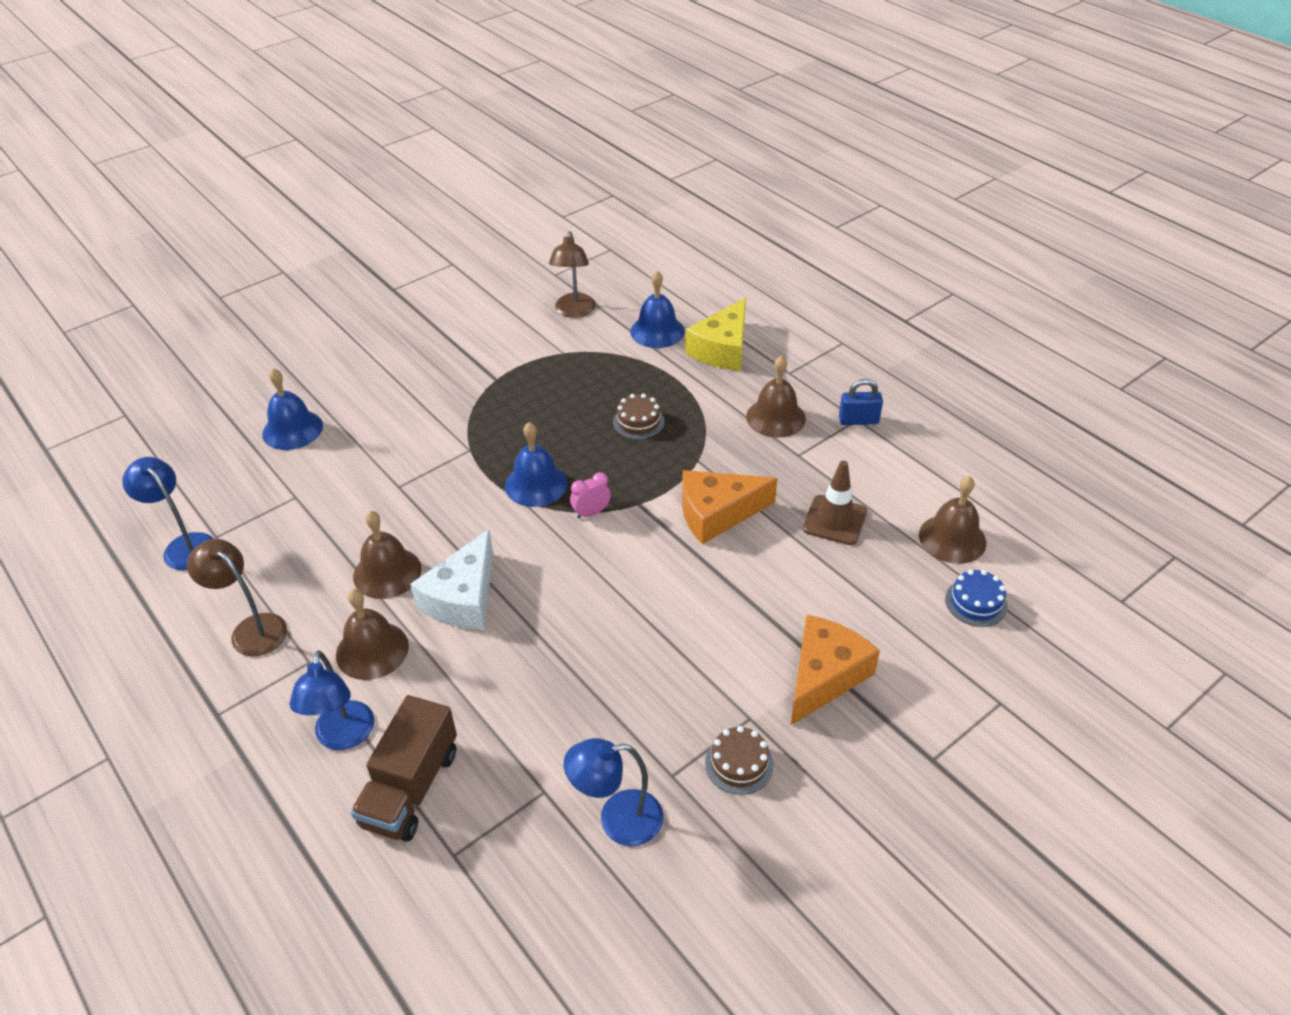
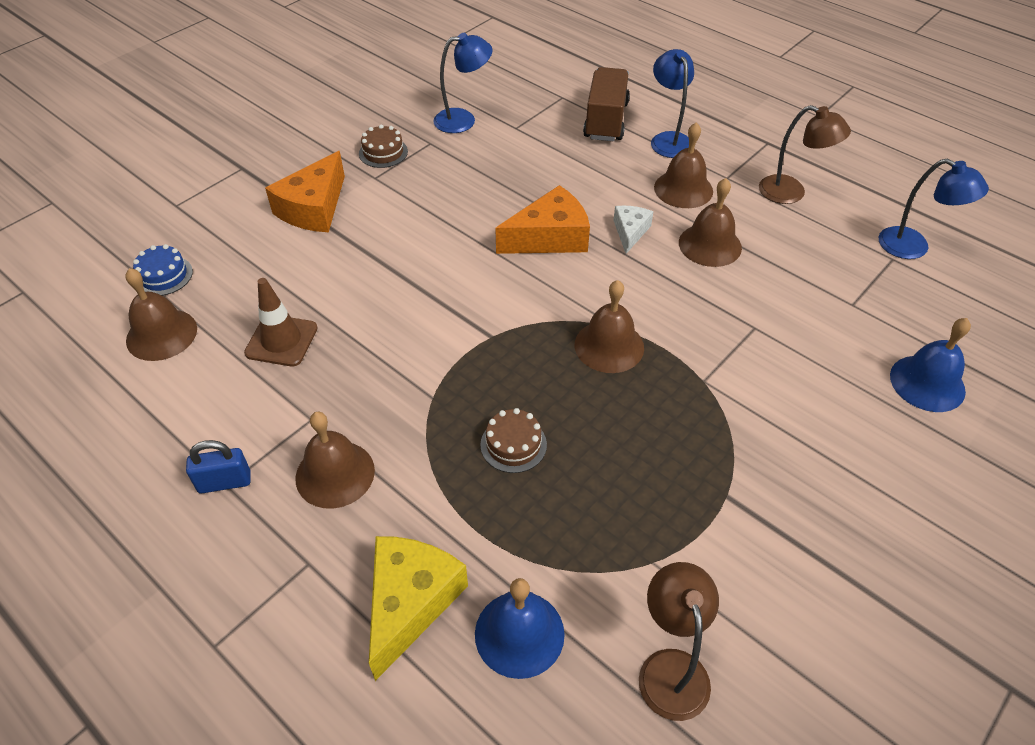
camera: 170 degrees right, 5 degrees up
white cheese [410,529,493,630] -> white cheese [613,206,653,254], size x0.57
blue bell [505,422,568,507] -> brown bell [575,280,644,373]
pink clock [570,472,611,519] -> none
orange cheese [682,470,777,544] -> orange cheese moved to [495,185,590,254]

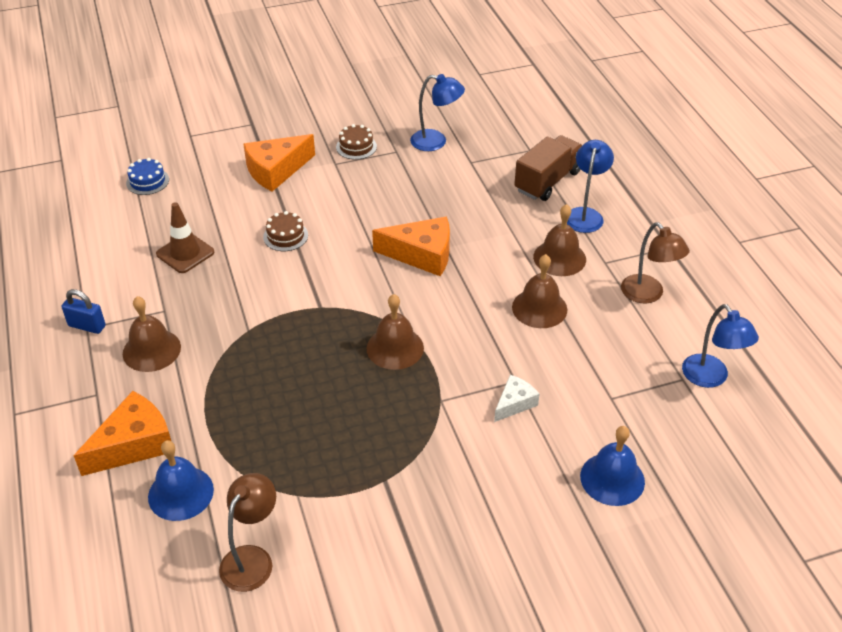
camera: 30 degrees right, 5 degrees down
brown bell [125,268,197,361] -> none
yellow cheese [369,536,468,681] -> orange cheese [74,391,171,476]
brown cake [480,408,547,473] -> brown cake moved to [263,211,308,251]
white cheese [613,206,653,254] -> white cheese moved to [494,375,540,422]

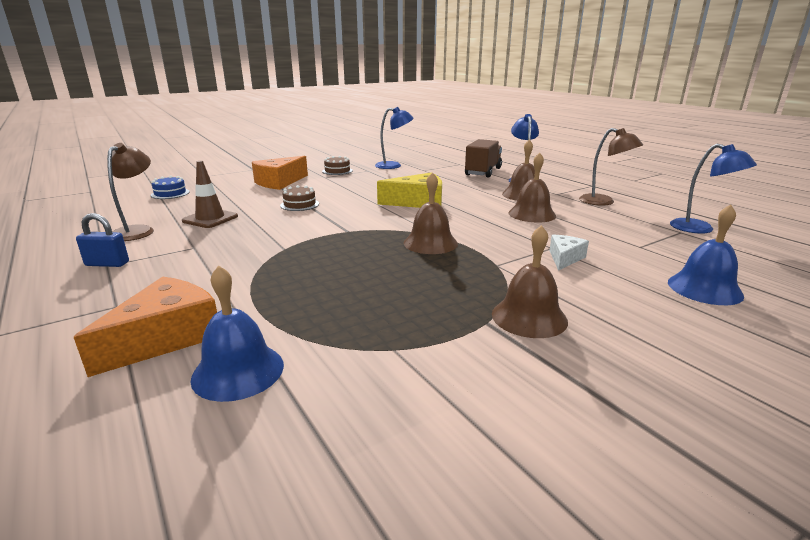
camera: 15 degrees left, 20 degrees down
brown bell [123,296,181,372] -> brown bell moved to [492,225,568,338]
brown lamp [219,473,276,592] -> brown lamp moved to [107,143,154,241]
orange cheese [372,217,450,276] -> yellow cheese [377,173,442,208]

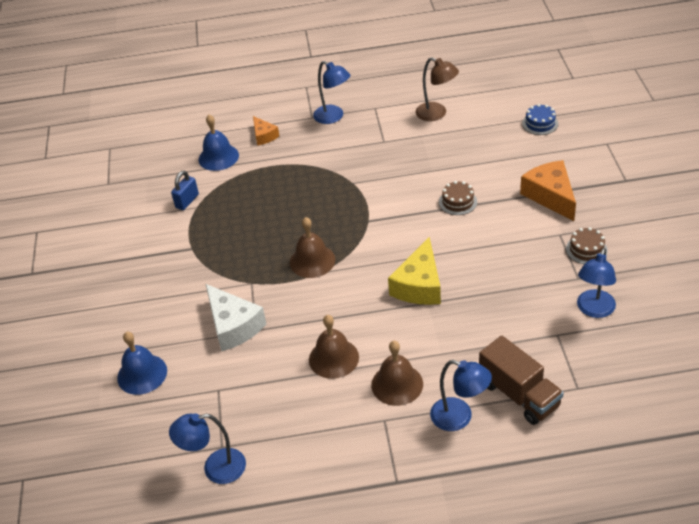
camera: 120 degrees right, 20 degrees up
orange cheese [74,277,217,377] -> orange cheese [253,116,279,146], size x0.57
blue padlock [76,213,129,267] -> blue padlock moved to [171,171,199,210]
brown traffic cone [182,161,238,228] -> none
brown bell [492,225,568,338] -> none
white cheese [549,235,589,271] -> white cheese [206,284,266,351], size x1.77
brown lamp [579,128,643,206] -> none
none -> blue lamp [313,61,351,124]

